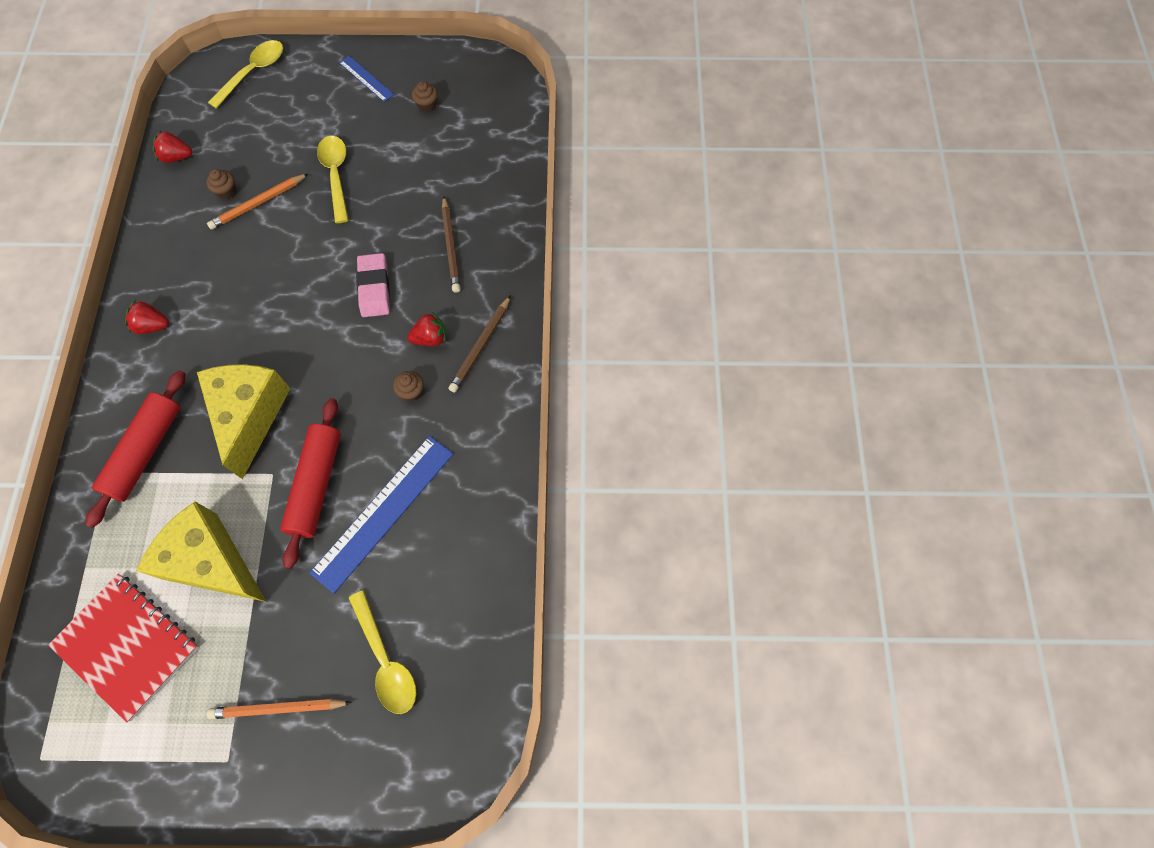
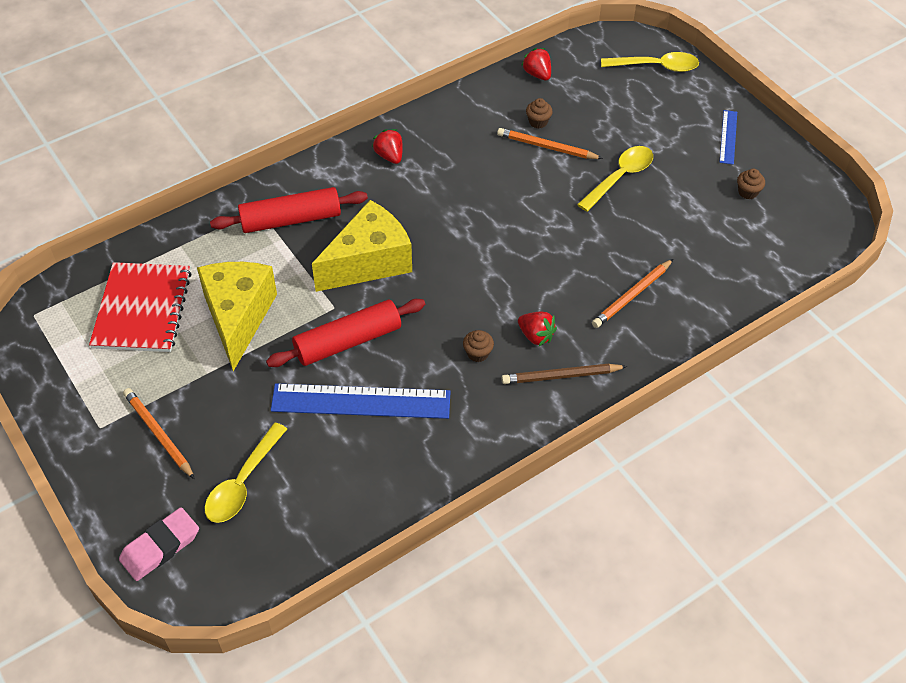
camera: 55 degrees right, 15 degrees down
pink eraser [356,253,390,317] -> pink eraser moved to [119,507,199,581]
brown pencil [442,197,461,293] -> orange pencil [592,259,673,328]

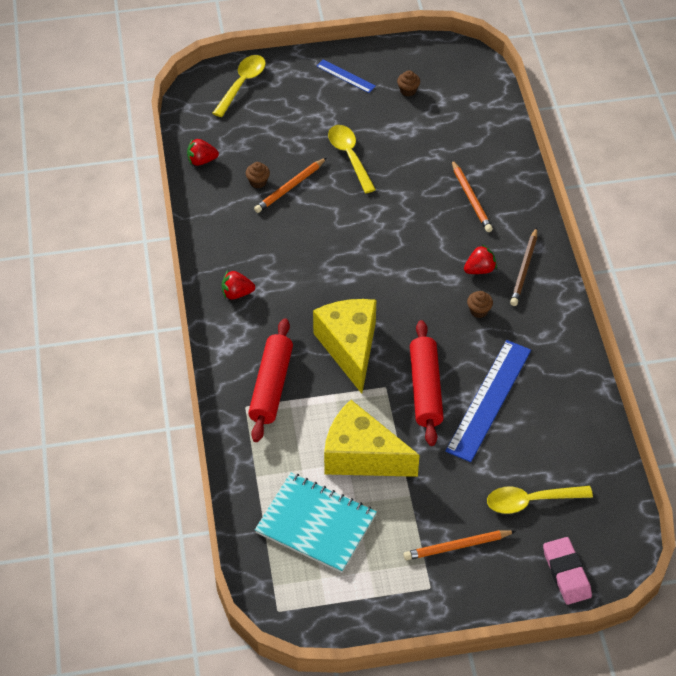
camera: 65 degrees left, 0 degrees up
red notebook [89,262,192,352] -> turquoise notebook [255,473,377,573]
yellow spoon [205,423,287,523] -> yellow spoon turned 120 degrees clockwise [487,486,593,514]

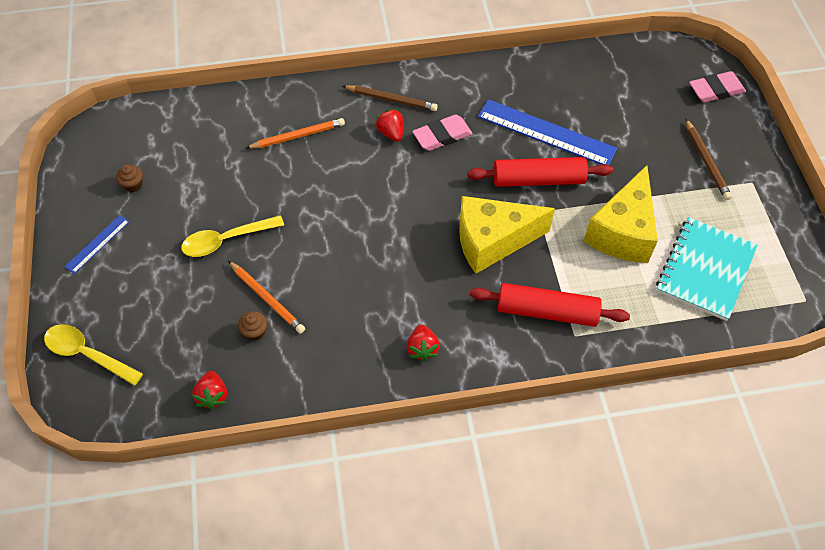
camera: 90 degrees left, 5 degrees up
orange pencil [403,530,516,560] -> brown pencil [686,119,732,200]
brown cupcake [467,291,493,318] -> pink eraser [412,114,473,151]
yellow spoon [487,486,593,514] -> none

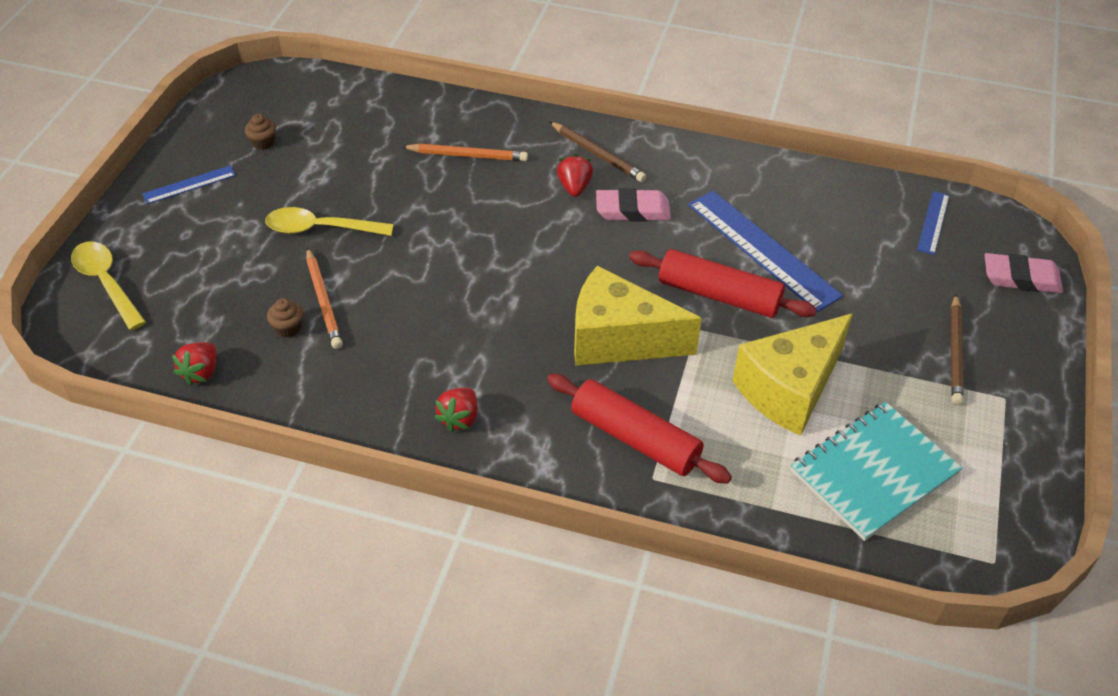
camera: 25 degrees right, 10 degrees down
none -> blue ruler [917,191,950,255]

